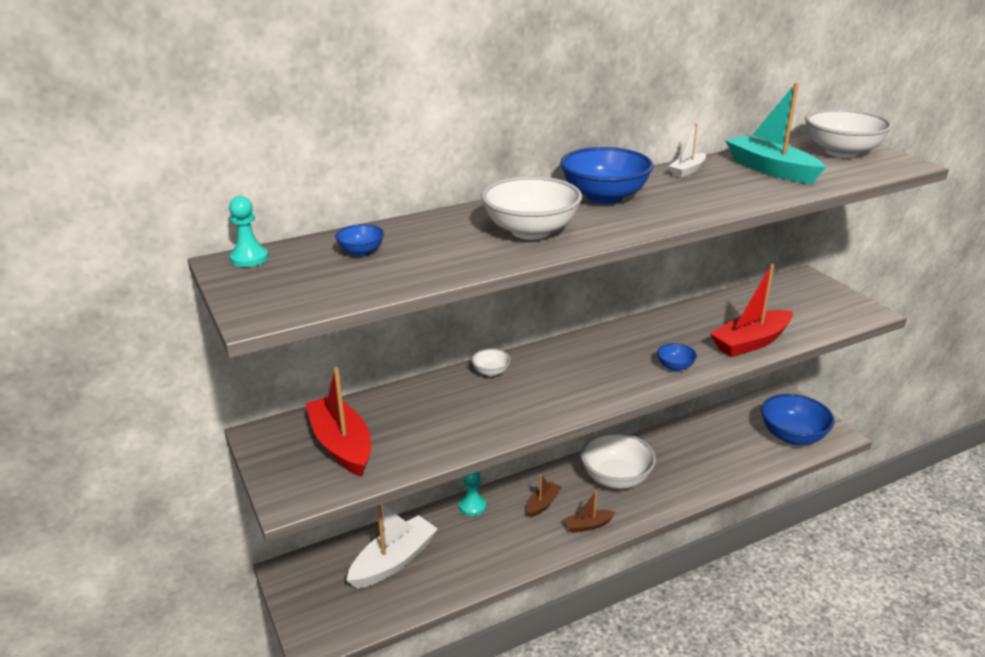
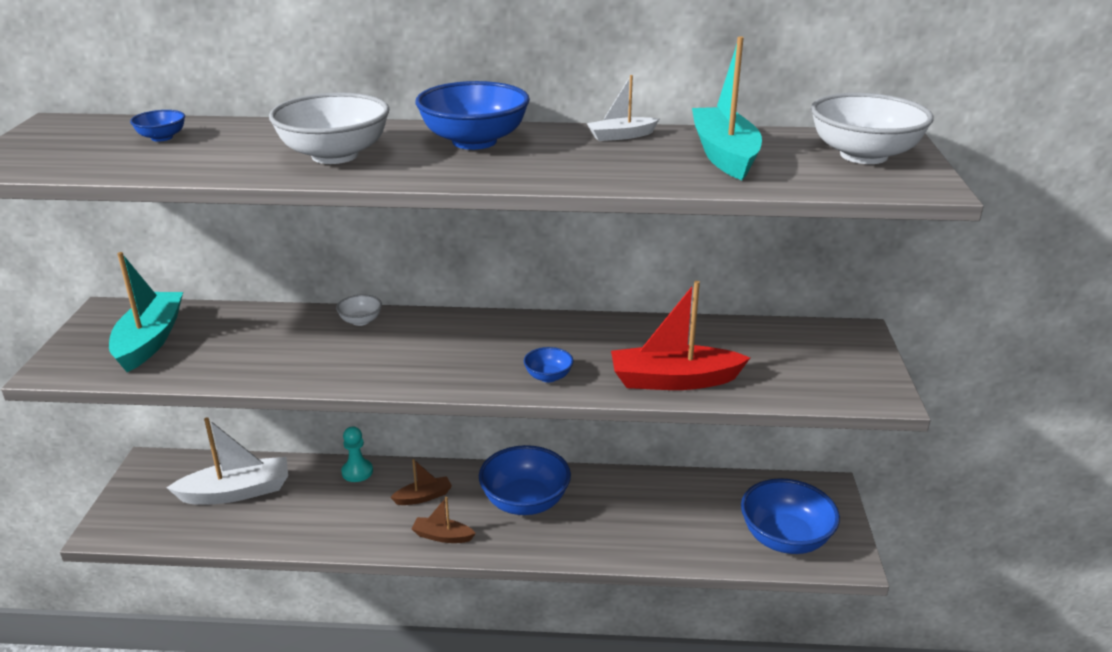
camera: 30 degrees right, 0 degrees up
turquoise pawn [229,196,269,267] -> none
red boat [305,367,371,477] -> turquoise boat [109,252,183,372]
white bowl [581,432,656,489] -> blue bowl [479,445,571,515]

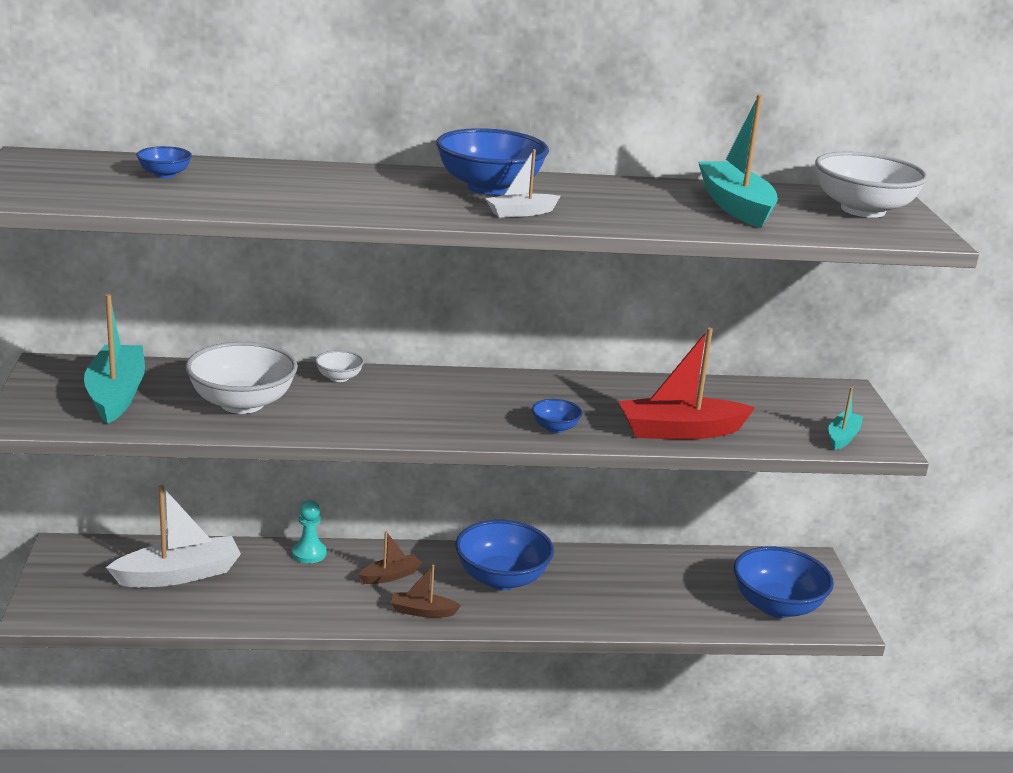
camera: 10 degrees left, 5 degrees down
white bowl [269,92,389,164] -> white bowl moved to [186,342,298,414]
white boat [587,75,659,141] -> white boat moved to [485,149,560,218]
none -> turquoise boat [829,387,863,450]

